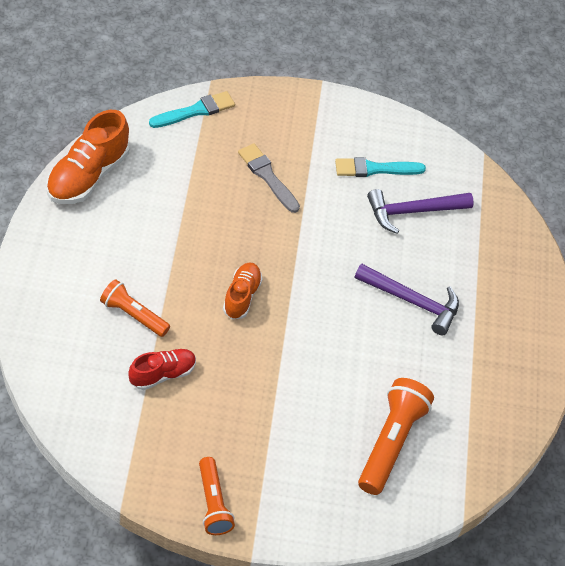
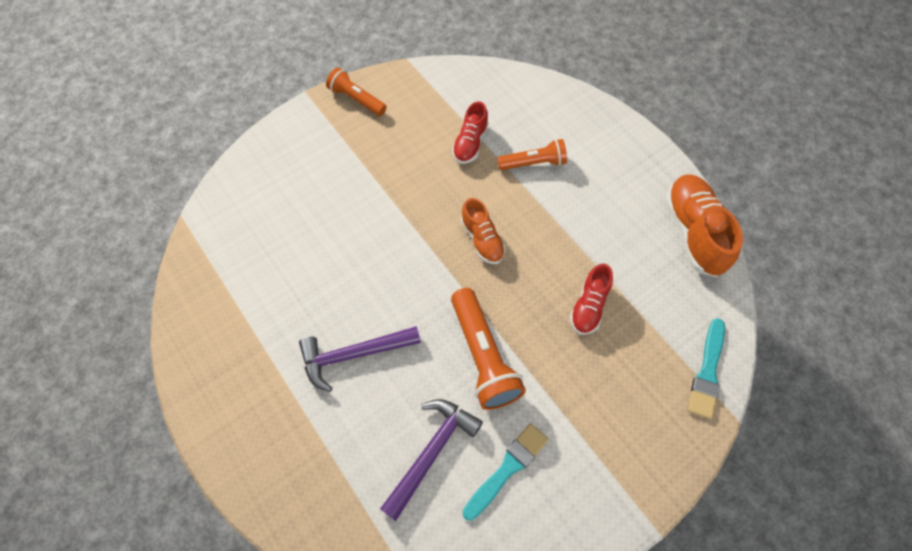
camera: 145 degrees right, 10 degrees up
grey brush [238,143,300,213] -> none
orange flashlight [358,378,434,495] -> orange flashlight moved to [451,288,526,410]
none -> red shoe [570,263,613,335]

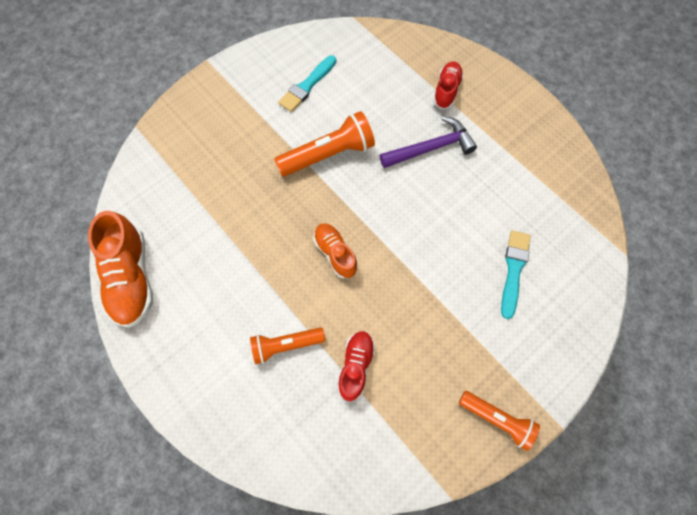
camera: 175 degrees right, 5 degrees up
purple hammer [380,399,483,521] -> none
orange flashlight [451,288,526,410] -> orange flashlight turned 90 degrees clockwise [274,111,375,176]
red shoe [570,263,613,335] -> red shoe moved to [433,62,464,109]
turquoise brush [688,318,725,419] -> turquoise brush moved to [501,230,531,319]

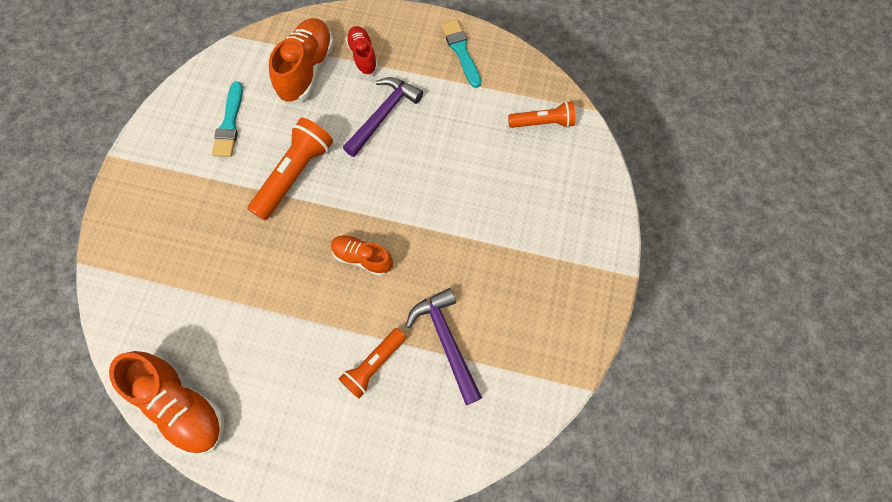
camera: 35 degrees left, 0 degrees up
red shoe [338,331,375,401] -> purple hammer [406,288,482,405]
orange flashlight [459,391,540,451] -> orange flashlight moved to [508,101,575,128]
turquoise brush [501,230,531,319] -> turquoise brush moved to [441,20,481,88]
none -> orange shoe [269,18,334,104]

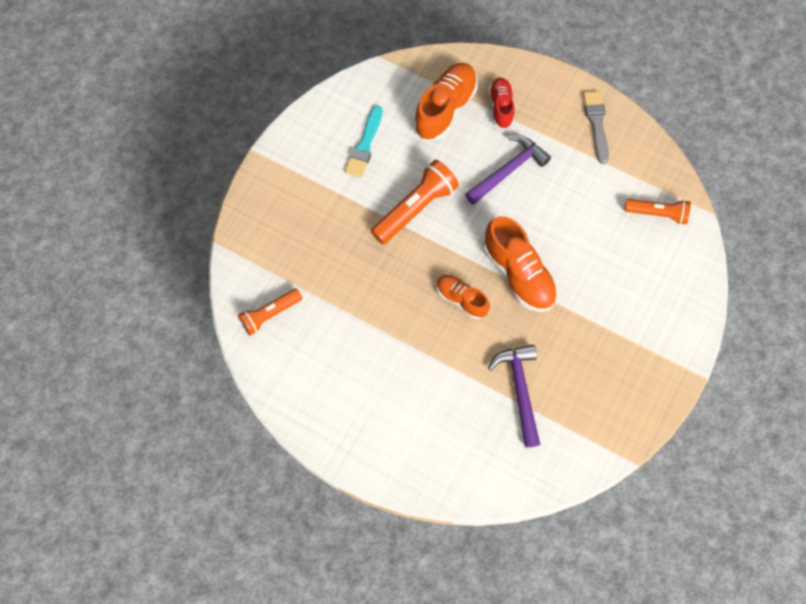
camera: 15 degrees right, 0 degrees up
orange shoe [109,351,225,455] -> orange shoe moved to [483,216,558,312]
orange flashlight [339,328,406,399] -> orange flashlight moved to [238,289,302,336]
turquoise brush [441,20,481,88] -> grey brush [583,91,609,164]

